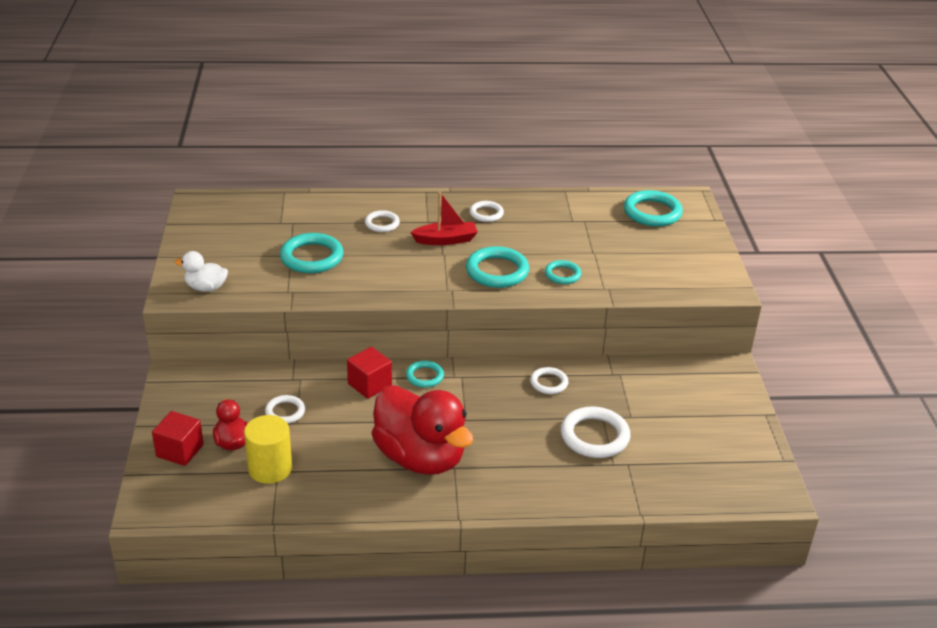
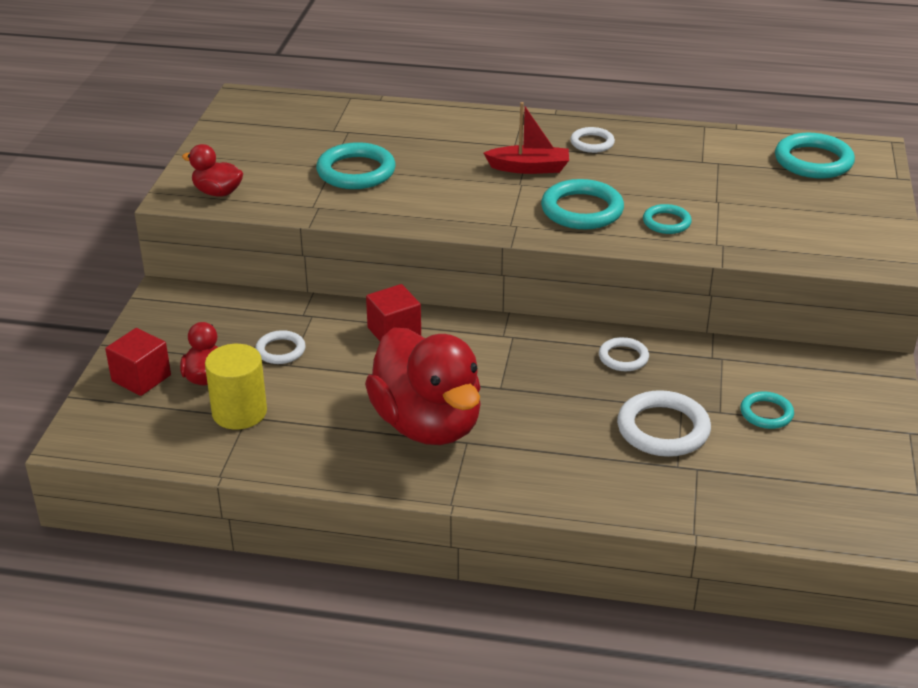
camera: 15 degrees right, 0 degrees up
white duck [175,251,228,292] -> red duck [182,144,243,197]
white ring [365,210,400,232] -> none
turquoise ring [406,361,444,388] -> turquoise ring moved to [740,391,794,429]

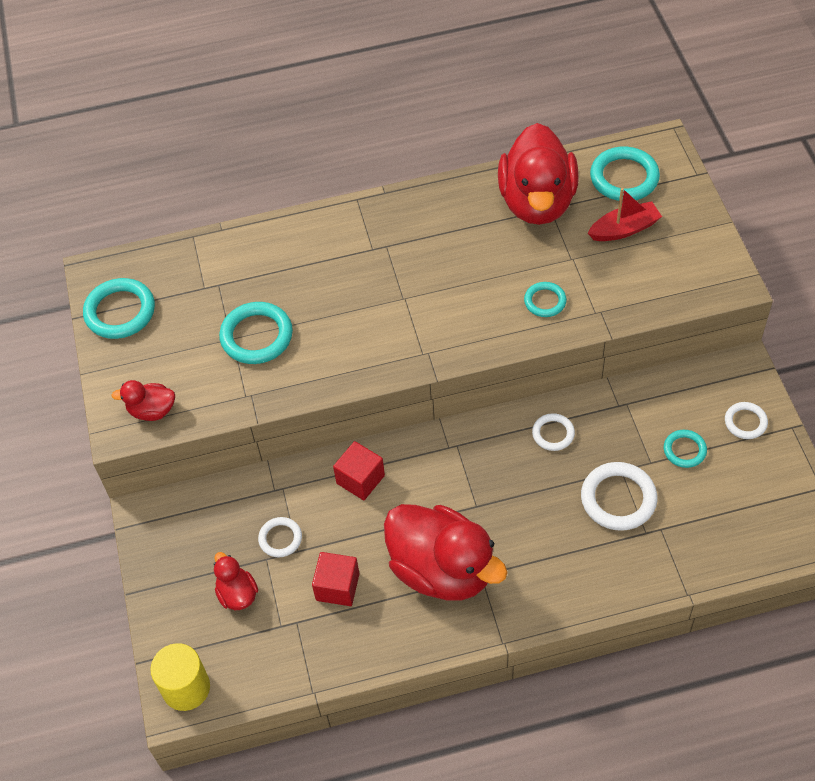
camera: 20 degrees left, 20 degrees up
red cube [105,328,171,396] -> red cube moved to [312,552,359,606]
yellow cylinder [205,344,267,429] -> yellow cylinder moved to [150,643,210,711]
red boat [484,102,569,174] -> red boat moved to [588,188,662,241]
turquoise ring [541,179,624,229] -> turquoise ring moved to [83,278,155,339]
white ring [570,127,615,153] -> white ring moved to [725,402,768,439]
none -> red duck [498,123,579,225]

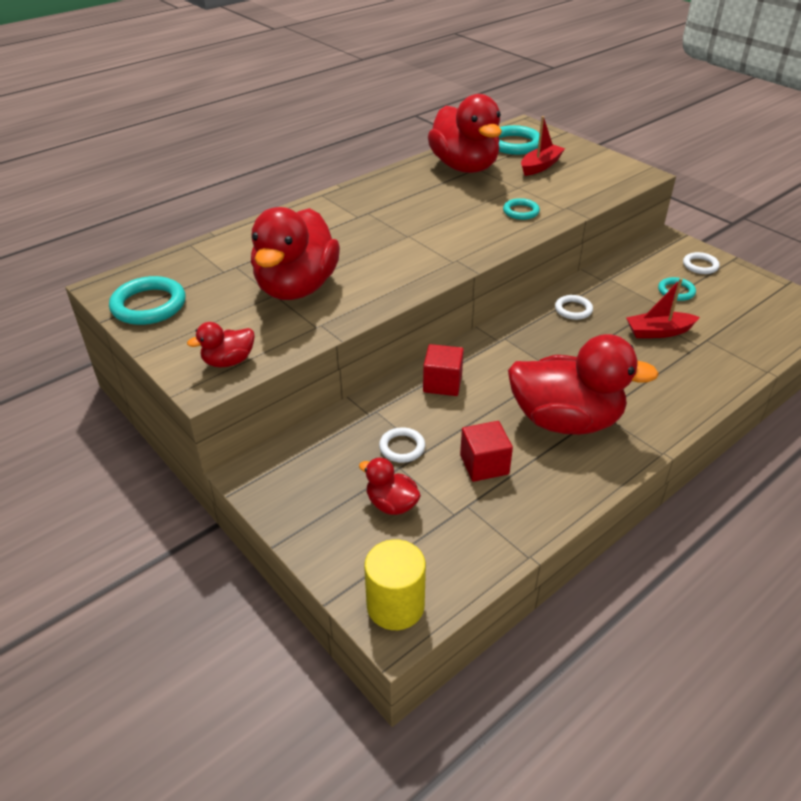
camera: 30 degrees left, 15 degrees down
turquoise ring [219,302,293,364] -> red duck [251,207,340,300]
white ring [581,462,657,531] -> red boat [626,278,700,338]

